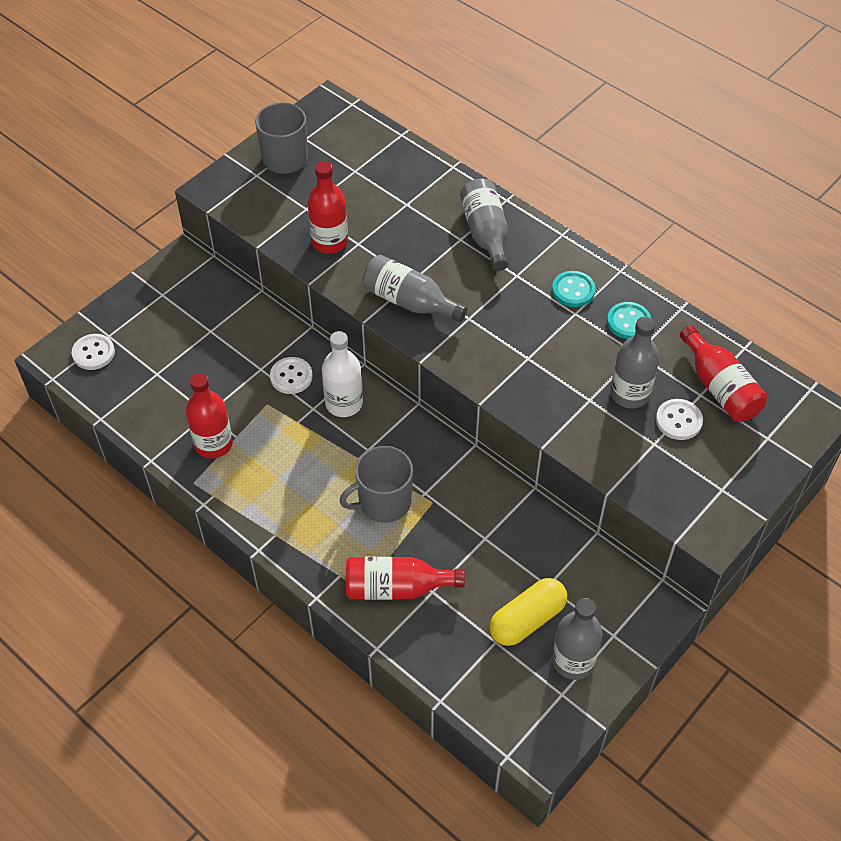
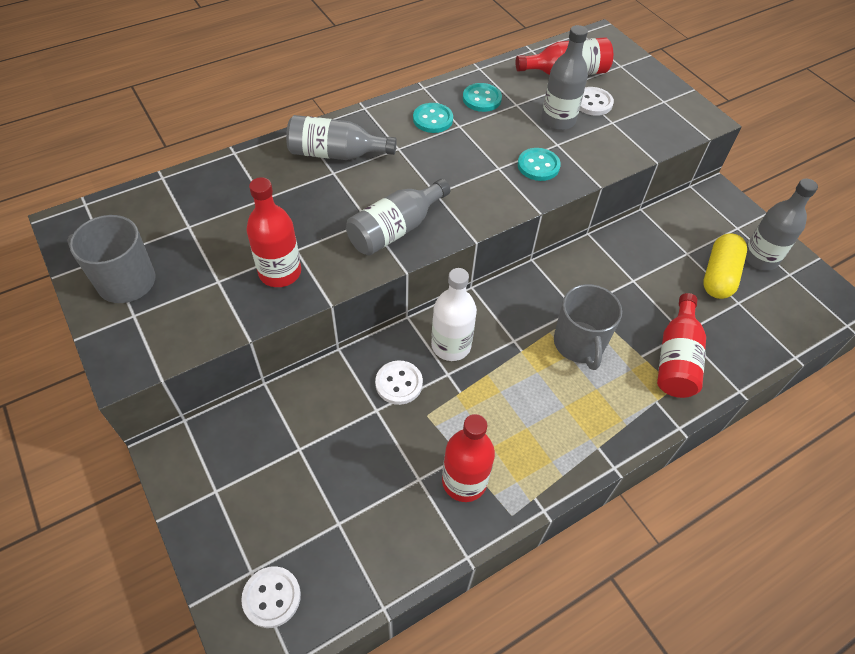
camera: 75 degrees left, 0 degrees up
yellow capsule [489,578,567,646] -> yellow capsule turned 45 degrees clockwise [703,233,747,299]
none -> turquoise button [518,148,561,181]

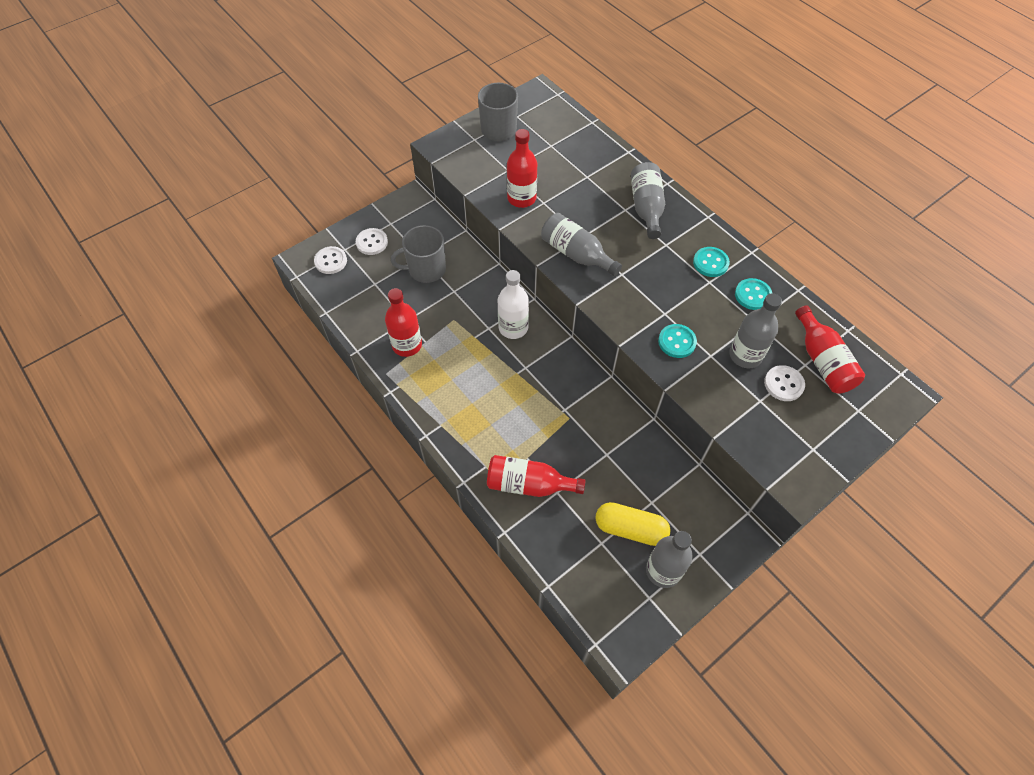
camera: 85 degrees right, 5 degrees up
white button [375,360,423,405] -> white button moved to [356,228,388,255]
grey mug [554,284,622,370] -> grey mug moved to [391,225,446,283]

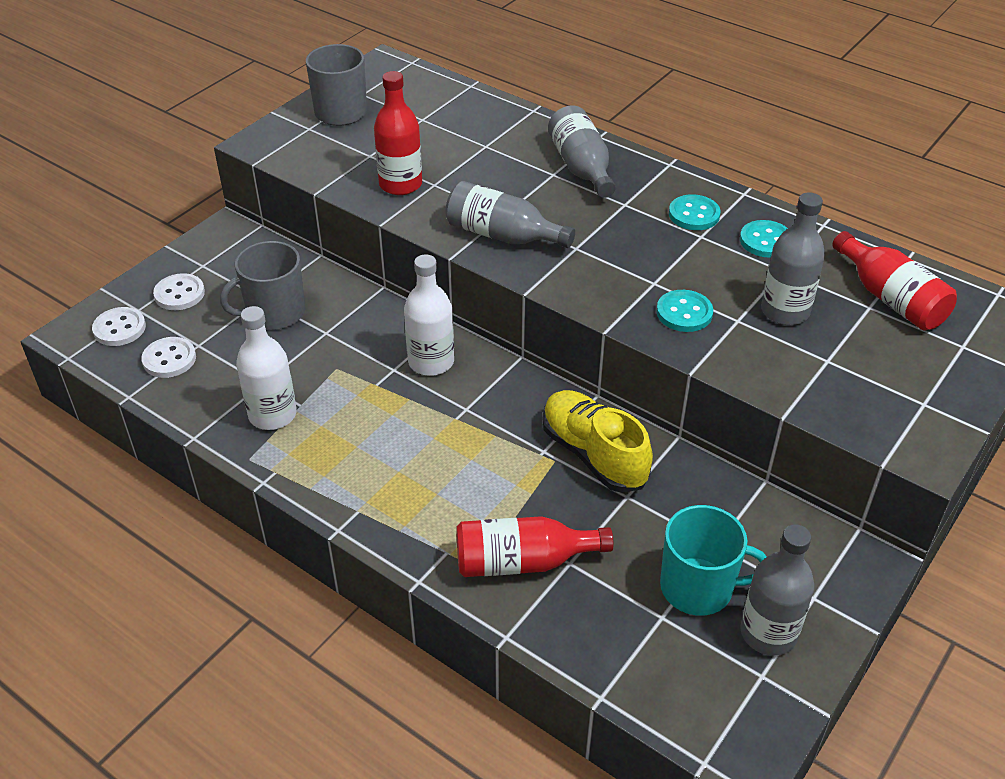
camera: 15 degrees left, 15 degrees down
red bottle [385,288,422,357] -> white bottle [236,306,297,430]
yellow capsule [595,502,671,546] -> turquoise mug [660,505,767,616]
white button [764,365,805,401] -> white button moved to [141,337,196,378]
none -> yellow shoe [543,390,653,493]

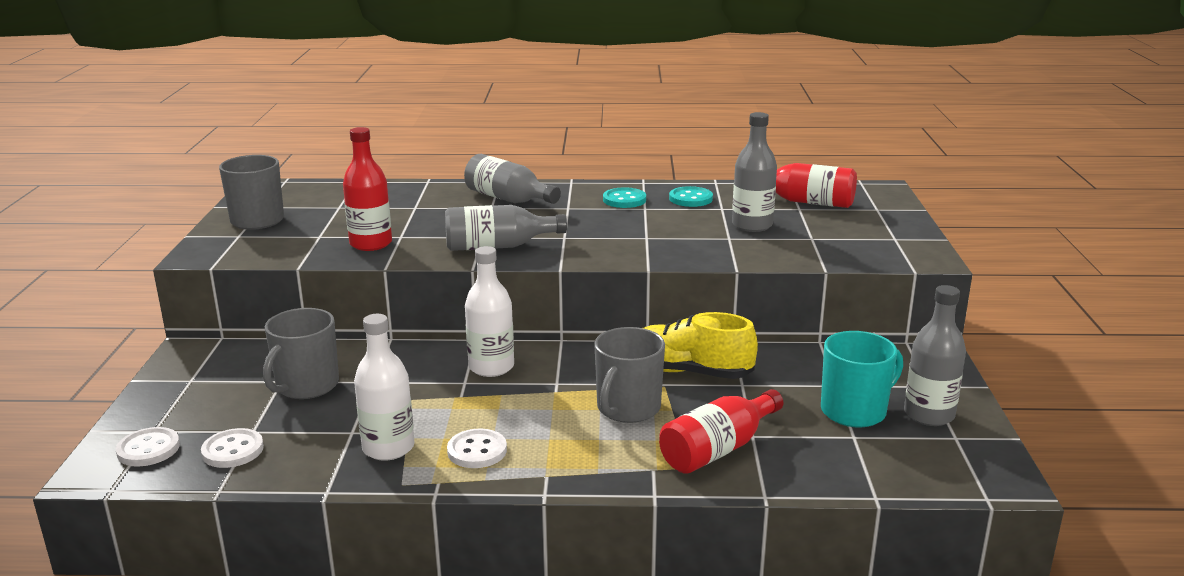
camera: 35 degrees left, 20 degrees down
white button [153,273,205,310] -> white button moved to [447,429,507,468]
turquoise button [657,290,713,332] -> none
none -> grey mug [594,327,665,423]

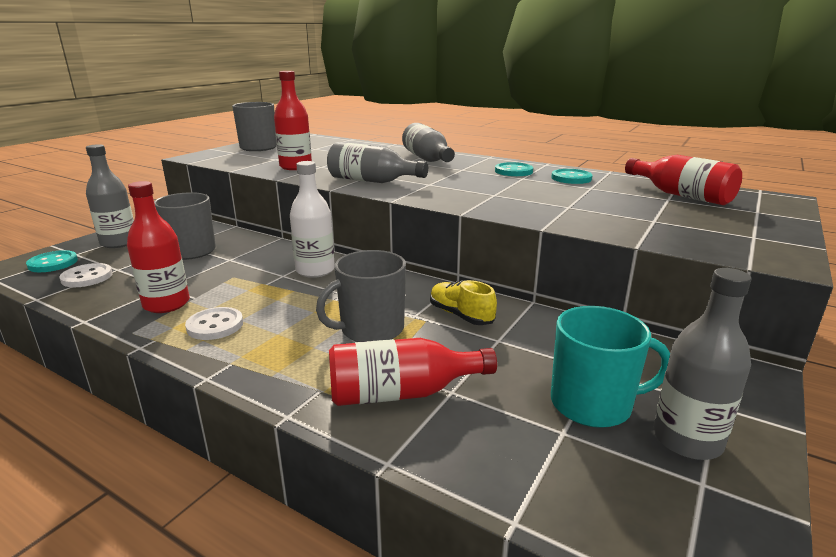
camera: 30 degrees right, 0 degrees up
white button [116,427,180,467] -> turquoise button [26,250,78,272]
white bottle [354,314,414,461] -> red bottle [127,181,190,313]
yellow shoe [644,312,758,379] -> yellow shoe [430,280,497,325], size x0.63
grey bottle [732,112,777,232] -> grey bottle moved to [86,144,134,248]

